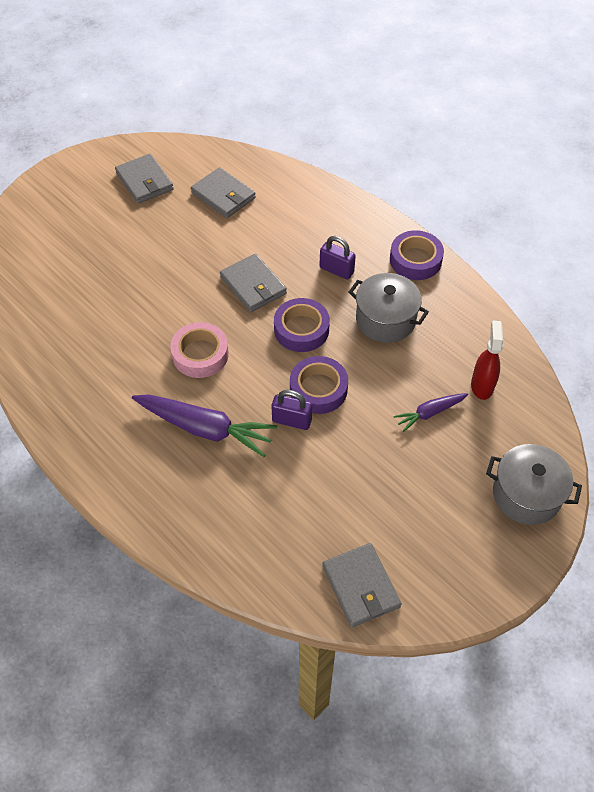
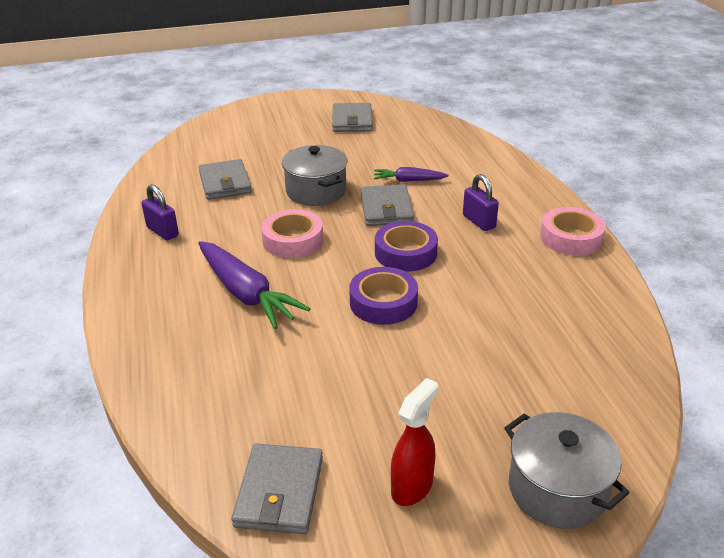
camera: 30 degrees right, 20 degrees down
grey wallet [191,167,256,218] -> grey wallet moved to [198,159,252,200]
purple padlock [271,390,312,430] -> purple padlock moved to [141,184,179,240]
grey pot [348,273,429,343] -> grey pot moved to [282,145,347,206]
purple tape [390,230,444,280] -> pink tape [540,207,606,256]
purple carrot [393,393,468,432] -> purple carrot moved to [374,167,449,182]
red spray bottle [471,320,503,400] -> red spray bottle moved to [391,378,438,506]

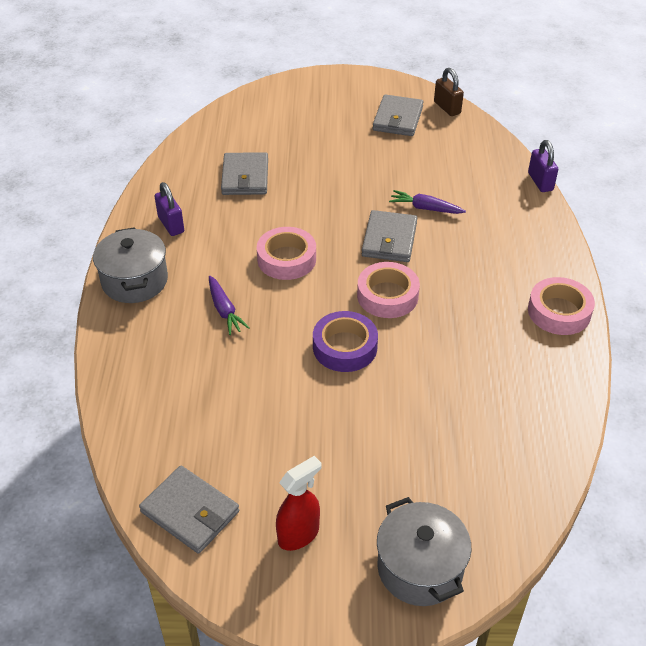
camera: 15 degrees right, 10 degrees up
purple carrot [198,241,310,329] -> purple carrot [209,276,250,335], size x0.54
grey wallet [231,443,323,534] -> grey wallet turned 75 degrees counterclockwise [139,466,239,554]
grey pot [282,145,347,206] -> grey pot moved to [93,227,168,303]
purple tape [375,221,438,272] -> pink tape [357,262,420,318]
purple padlock [463,174,499,231] -> purple padlock moved to [528,140,558,192]
none -> brown padlock [434,68,464,116]

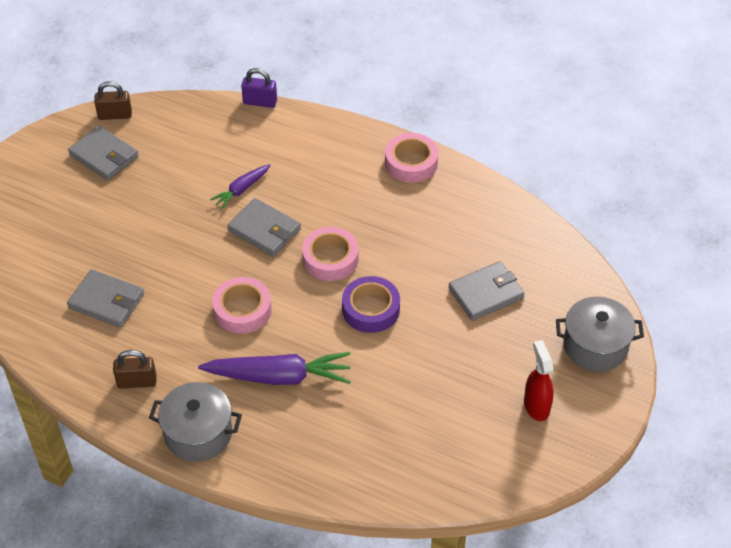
camera: 65 degrees left, 5 degrees up
grey wallet [139,466,239,554] -> grey wallet moved to [448,261,525,321]
purple padlock [155,182,184,236] -> brown padlock [113,350,157,389]
purple carrot [209,276,250,335] -> purple carrot [198,352,351,385], size x1.84

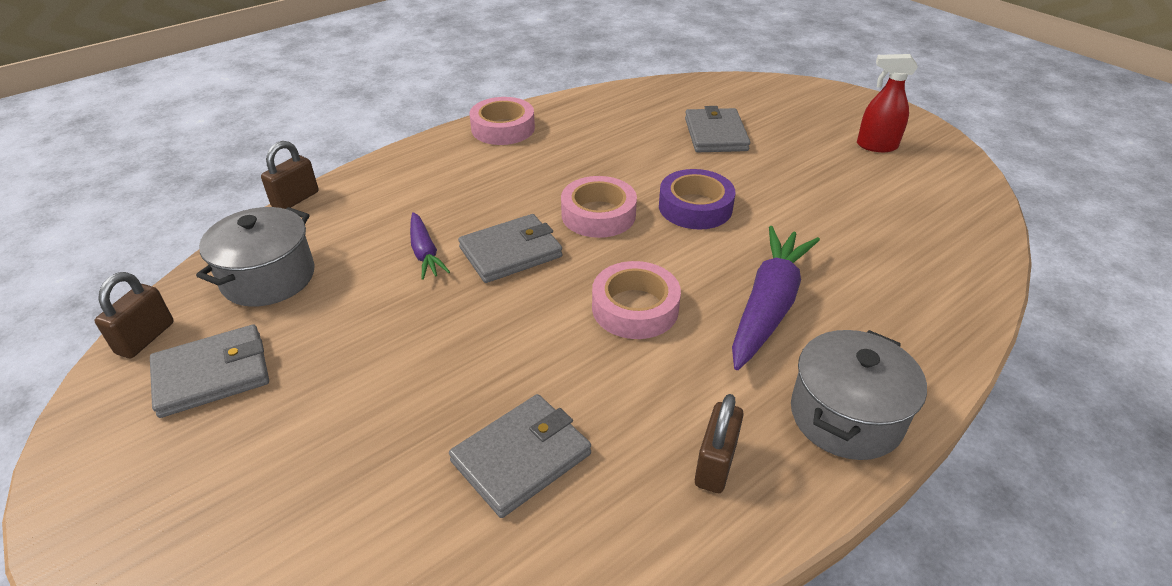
camera: 65 degrees left, 10 degrees down
purple padlock [241,68,277,108] -> brown padlock [261,141,318,209]
grey pot [556,296,644,372] -> grey pot moved to [196,207,315,307]

